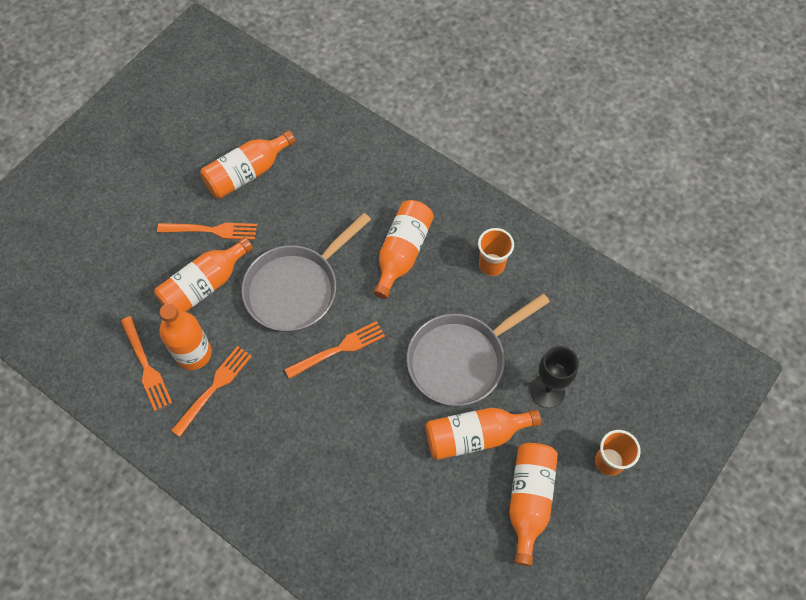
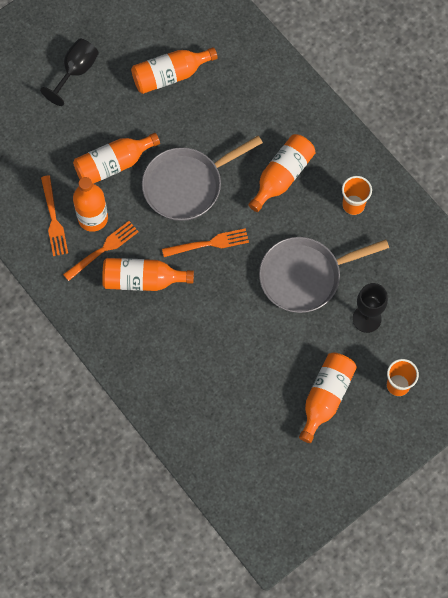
camera: 15 degrees right, 5 degrees up
orange fork [157,223,257,240] -> none
orange bottle [426,408,541,460] -> orange bottle moved to [102,258,194,291]
none -> black goblet [40,39,99,106]

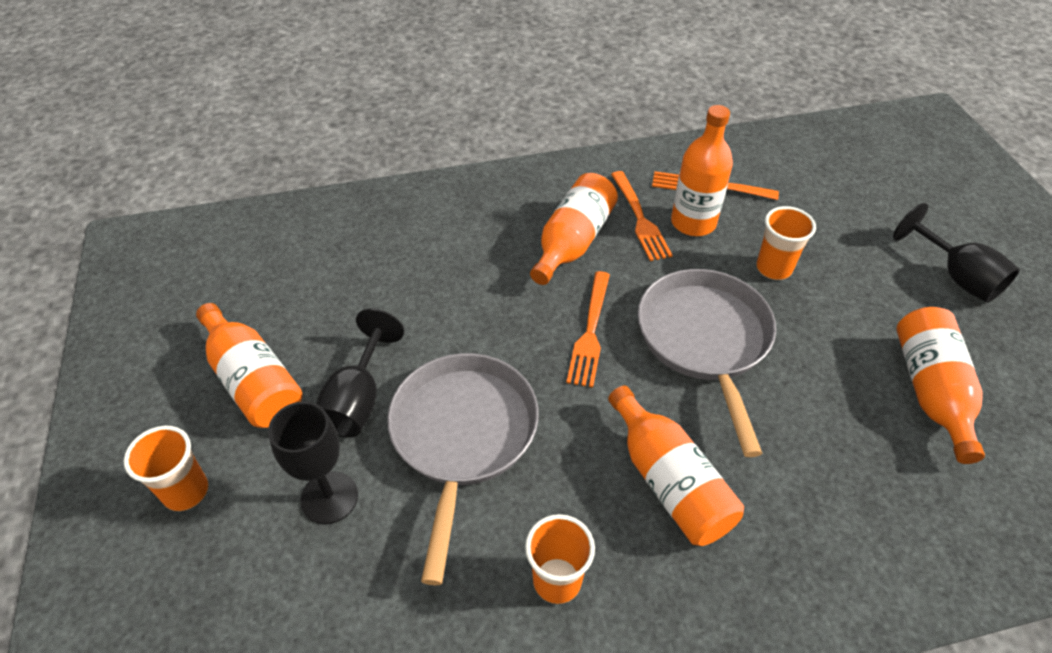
camera: 115 degrees right, 20 degrees down
orange bottle [73,133,160,184] -> orange cup [756,206,816,280]
none -> black goblet [316,309,404,438]

